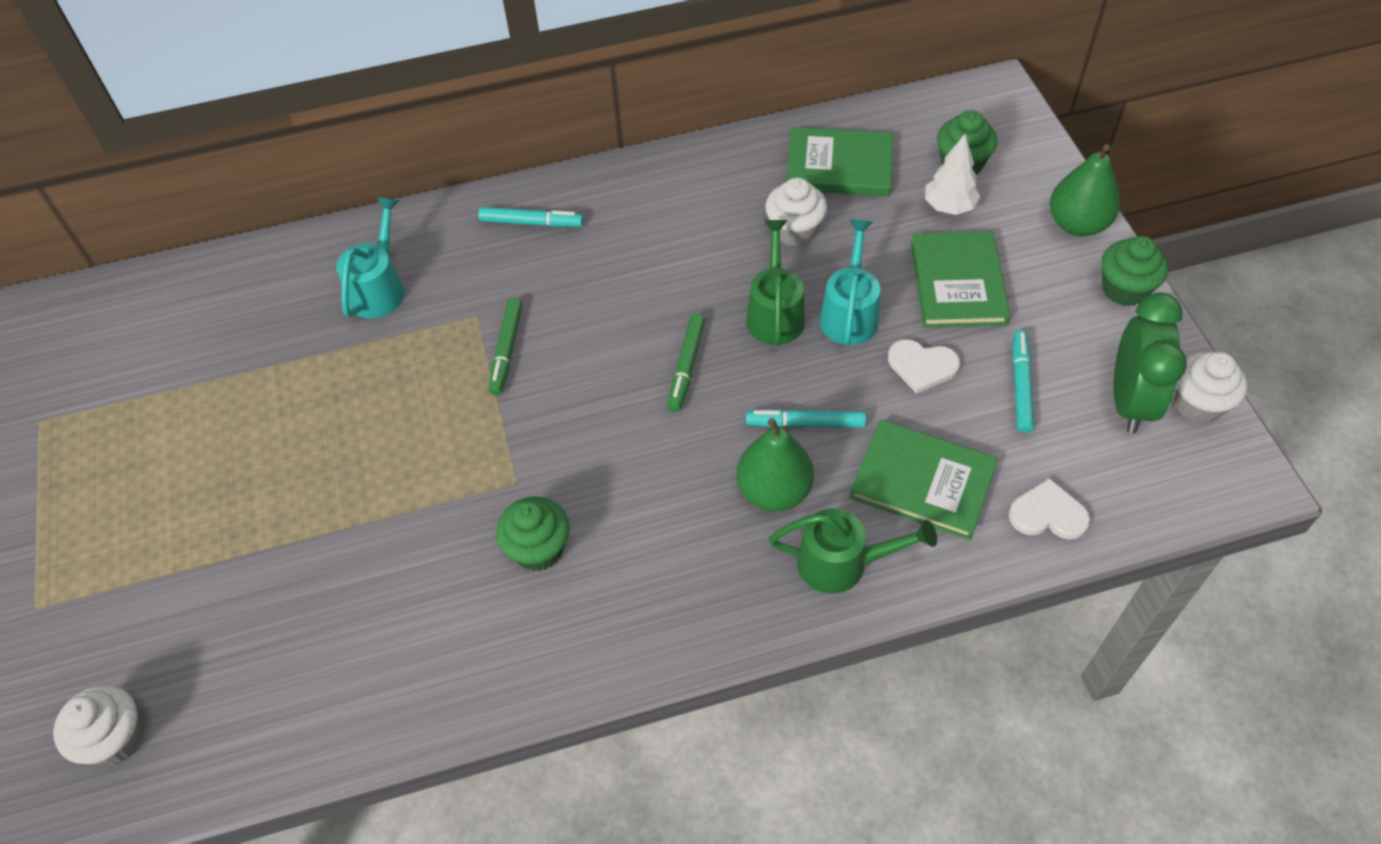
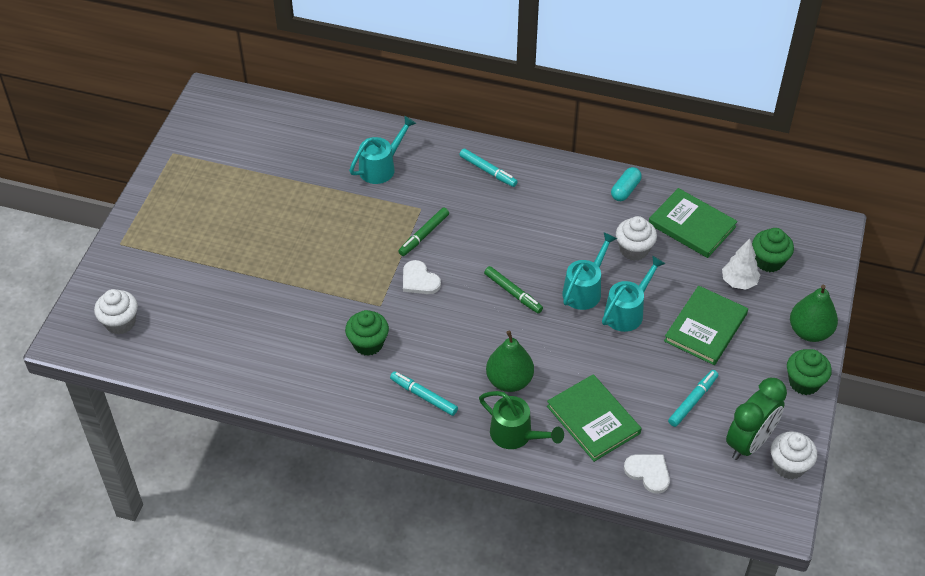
camera: 30 degrees right, 5 degrees down
green marker [668,313,705,412] -> green marker turned 90 degrees counterclockwise [484,266,543,314]
green watering can [746,220,805,346] -> turquoise watering can [562,232,617,310]
turquoise marker [746,409,866,428] -> turquoise marker moved to [390,371,458,416]
white heart [888,339,960,394] -> white heart moved to [403,260,441,294]
none -> turquoise capsule [611,167,642,201]

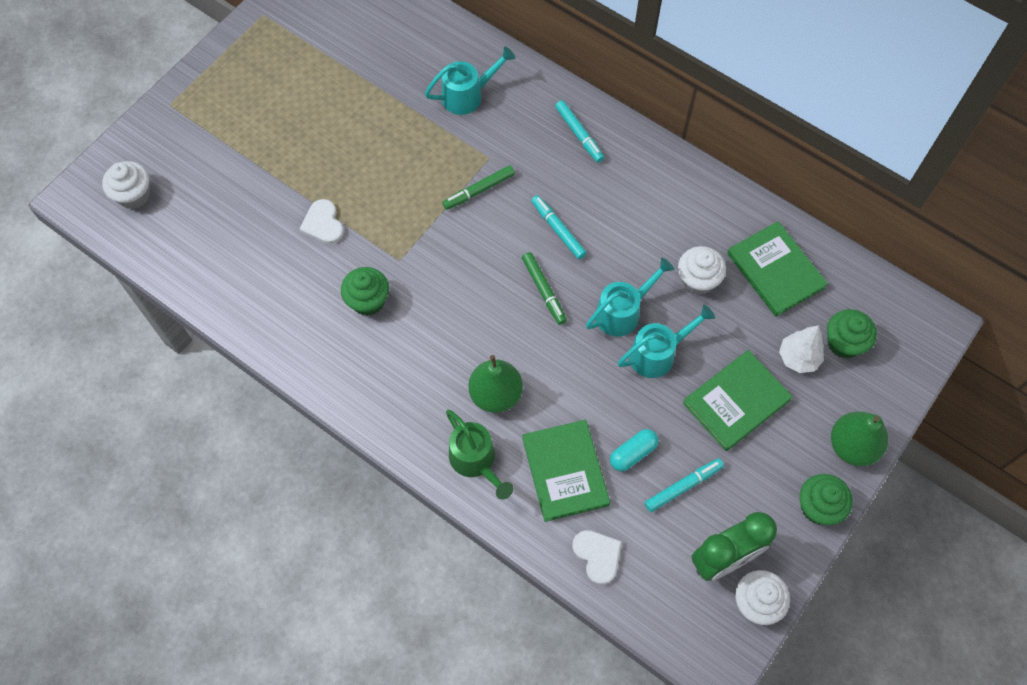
camera: 20 degrees right, 15 degrees up
turquoise marker [390,371,458,416] -> turquoise marker moved to [531,195,586,259]
white heart [403,260,441,294] -> white heart moved to [300,199,344,244]
turquoise capsule [611,167,642,201] -> turquoise capsule moved to [610,429,659,472]

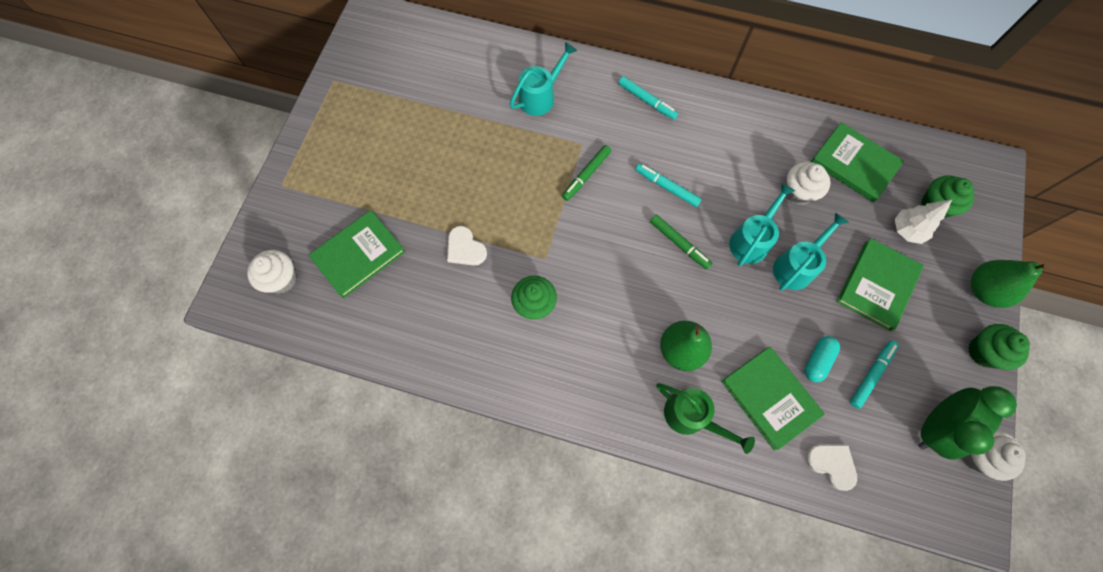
camera: 20 degrees left, 5 degrees up
none -> green book [309,210,405,299]

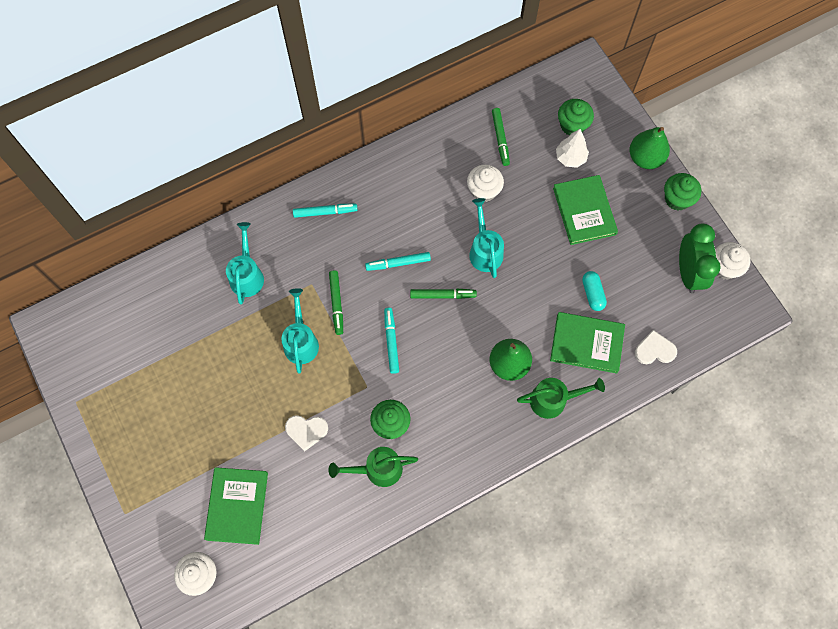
camera: 45 degrees left, 0 degrees up
turquoise watering can [773,212,849,291] -> turquoise watering can moved to [281,288,319,373]
green book [811,122,904,202] -> green marker [492,108,510,166]
turquoise marker [850,340,899,409] -> turquoise marker moved to [384,308,399,374]
none -> green watering can [329,447,418,487]

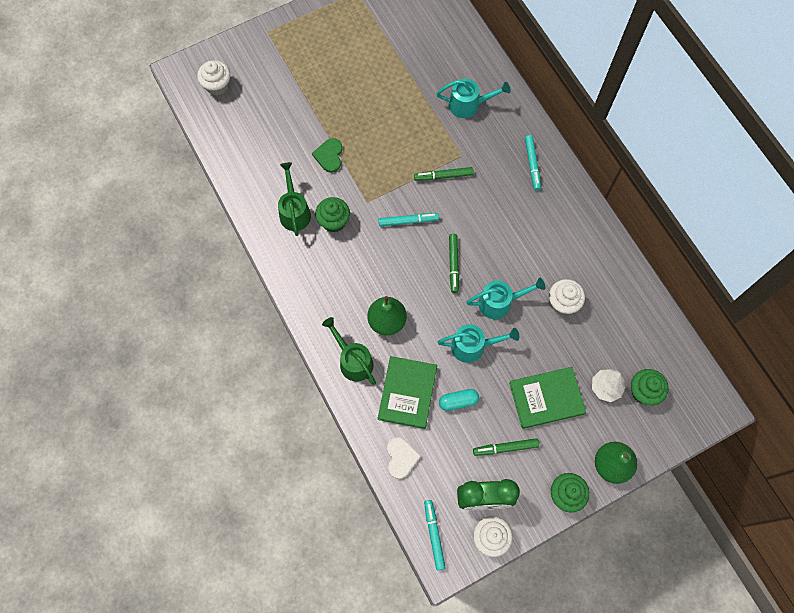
camera: 90 degrees right, 0 degrees up
green book [204,467,268,545] -> none
turquoise watering can [281,288,319,373] -> turquoise watering can moved to [438,324,519,363]
white heart [285,415,328,452] -> green heart [312,138,342,173]
turquoise marker [365,252,431,271] -> turquoise marker moved to [424,500,446,570]
green marker [492,108,510,166] -> green marker moved to [473,438,539,456]
green watering can [517,378,605,419] -> green watering can turned 150 degrees clockwise [322,317,376,385]

